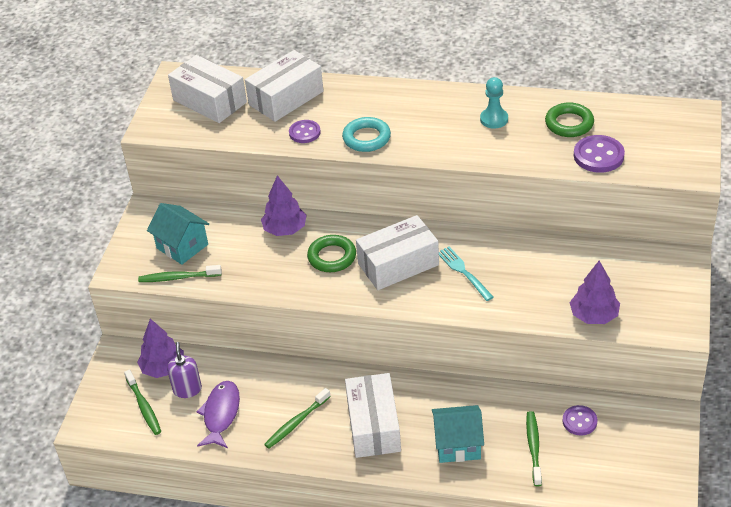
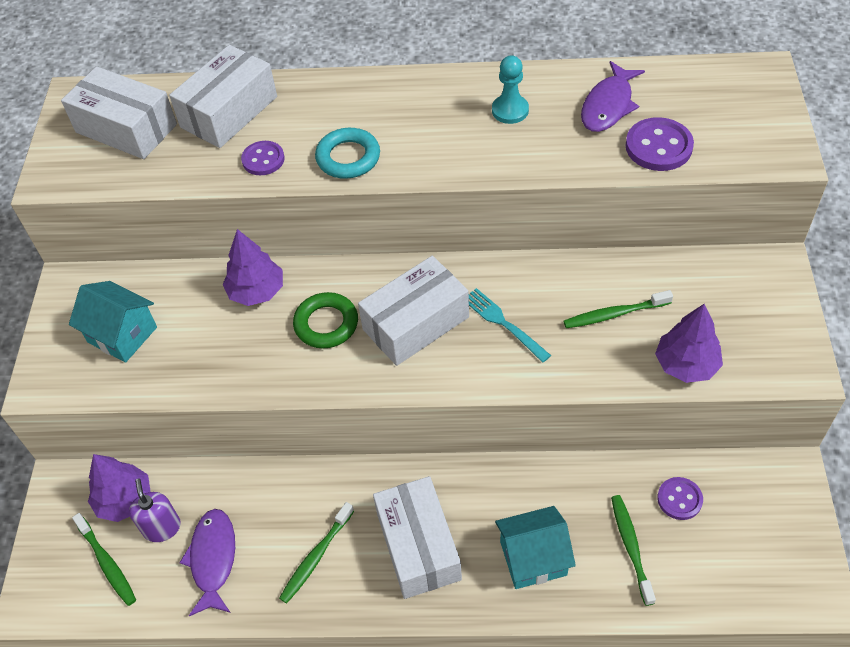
camera: 10 degrees left, 10 degrees up
green toothbrush [138,265,222,282] -> green toothbrush moved to [563,290,673,328]
green ring [545,103,594,137] -> purple fish [581,61,645,132]

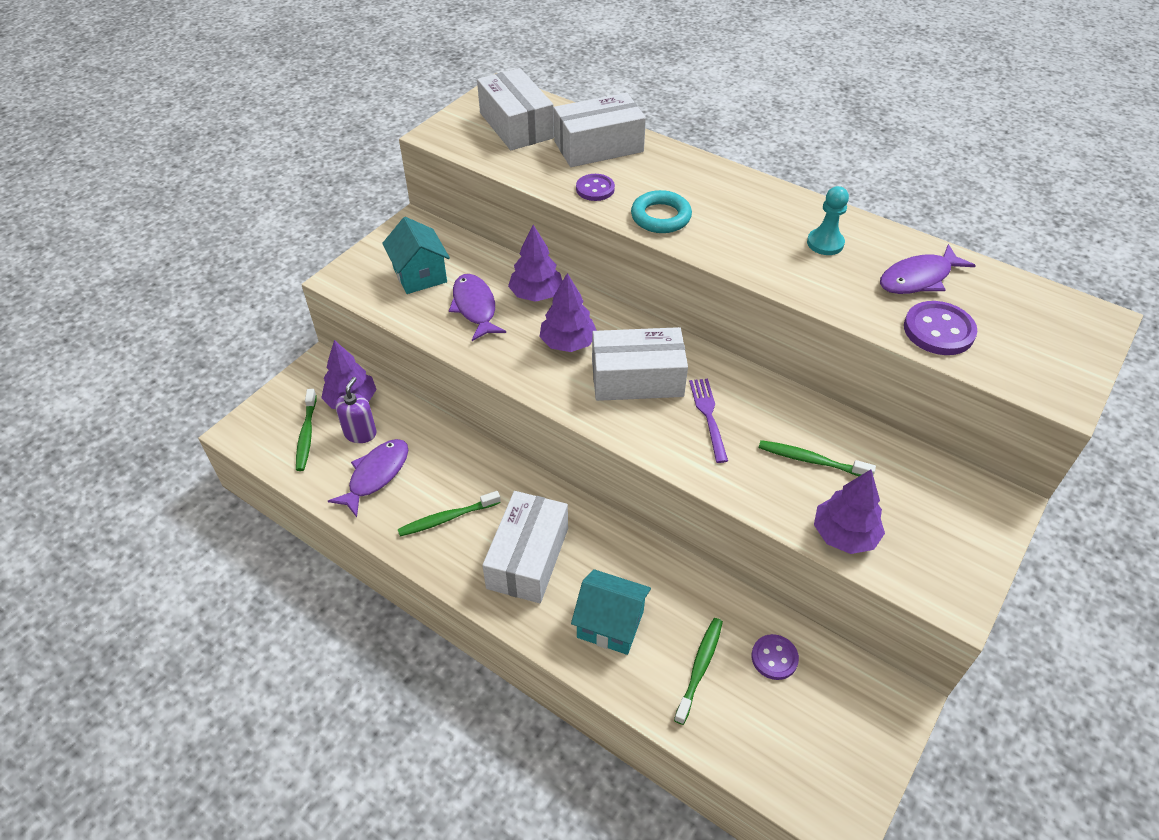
camera: 30 degrees right, 5 degrees down
green ring [293,292,358,348] -> purple tree [540,273,597,352]
turquoise fork [469,288,551,363] -> purple fork [689,379,728,463]
none -> purple fish [449,274,506,341]

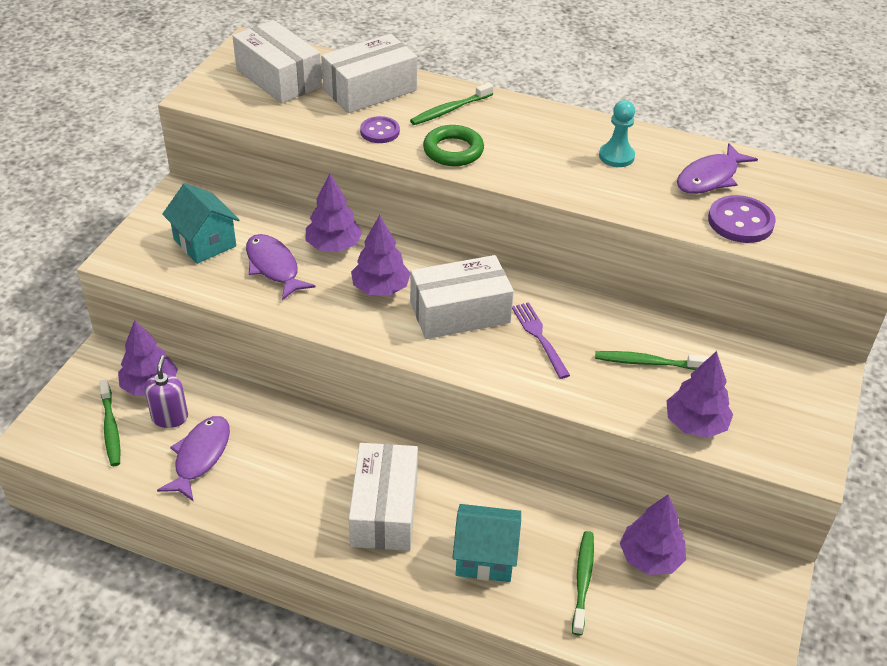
camera: 15 degrees left, 5 degrees down
green toothbrush [397,491,501,536] -> green toothbrush moved to [410,83,494,125]
turquoise ring [631,190,692,233] -> green ring [423,125,484,166]
purple button [751,634,799,680] -> purple tree [620,495,686,575]

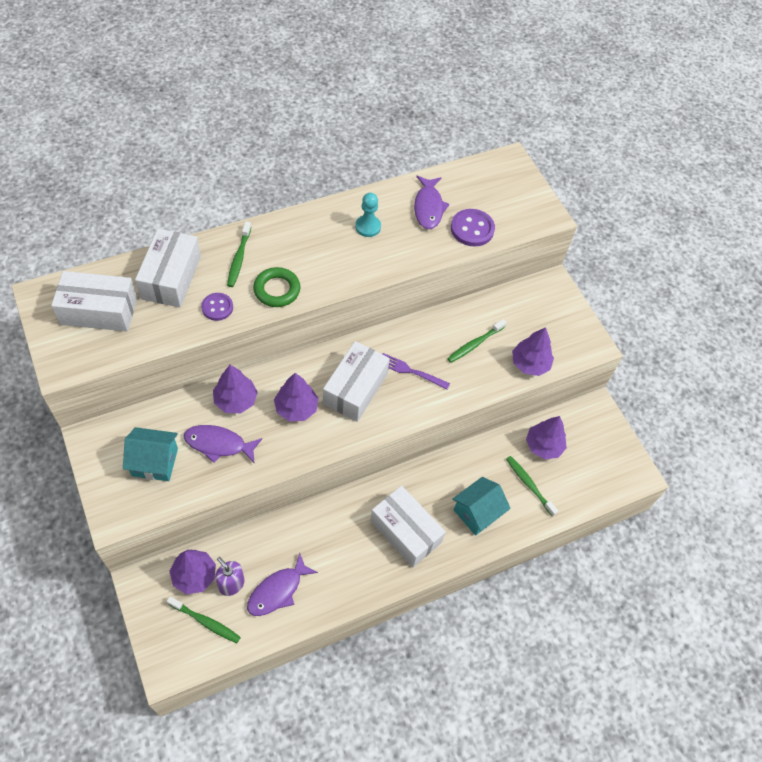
camera: 50 degrees left, 15 degrees up
purple fish [157,416,230,502] -> purple fish turned 105 degrees counterclockwise [247,552,318,616]

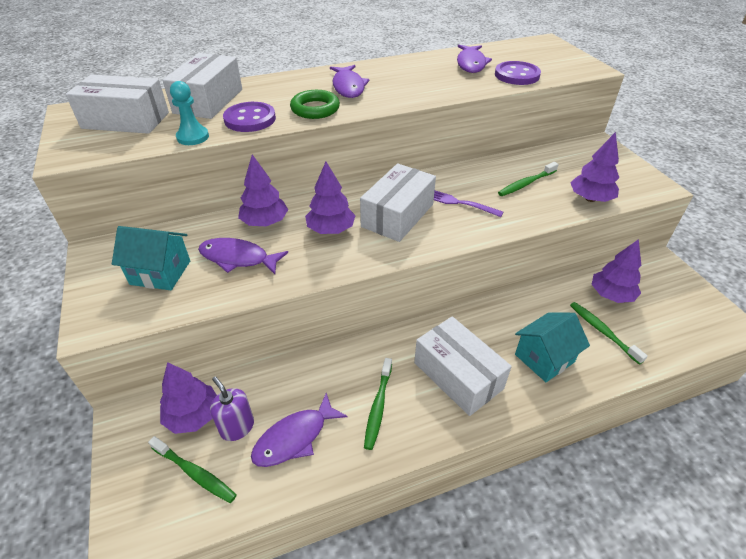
camera: 10 degrees right, 15 degrees down
purple button [201,293,233,321] -> purple button [223,102,276,132], size x1.52
green toothbrush [227,221,251,287] -> green toothbrush moved to [364,358,392,450]
turquoise pawn [355,193,381,237] -> turquoise pawn moved to [170,81,209,145]
none -> purple fish [330,65,370,98]

